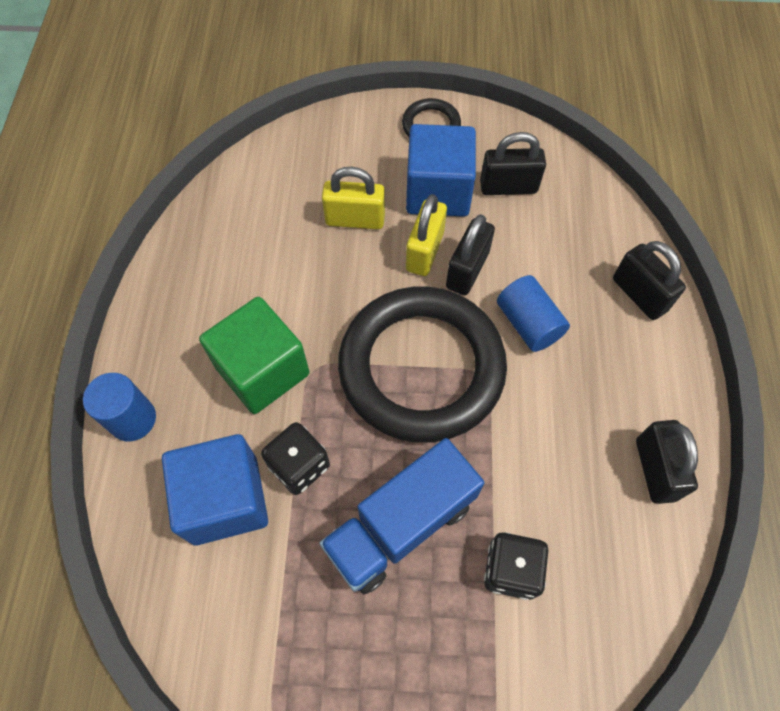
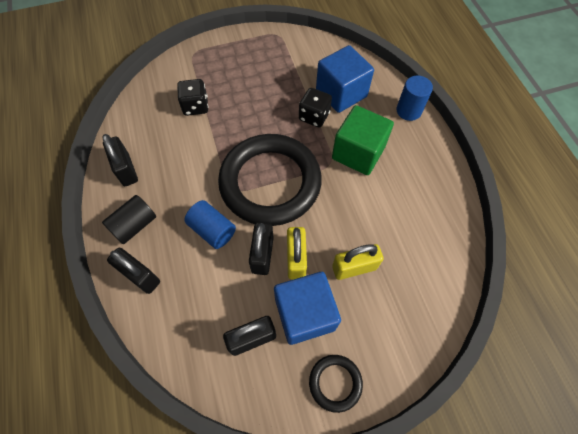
camera: 160 degrees right, 0 degrees up
blue truck [319,438,484,594] -> none
none -> black cylinder [102,195,156,244]

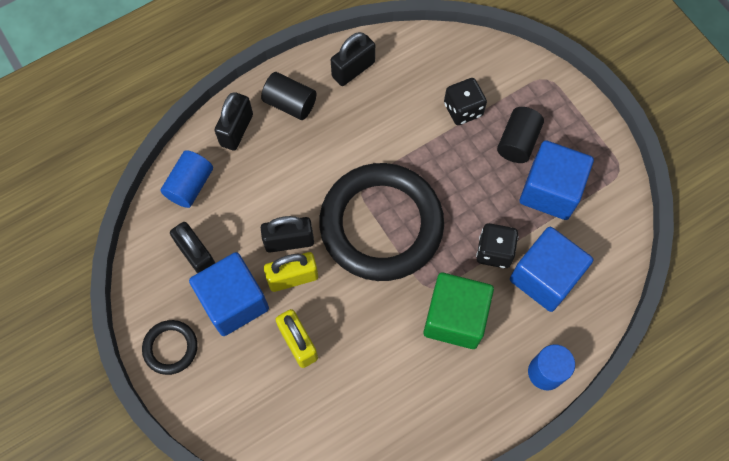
camera: 75 degrees right, 5 degrees up
blue cylinder [184,200,236,249] -> blue cylinder moved to [160,150,213,208]
none -> black cylinder [497,107,544,163]
none -> blue cube [520,140,594,220]

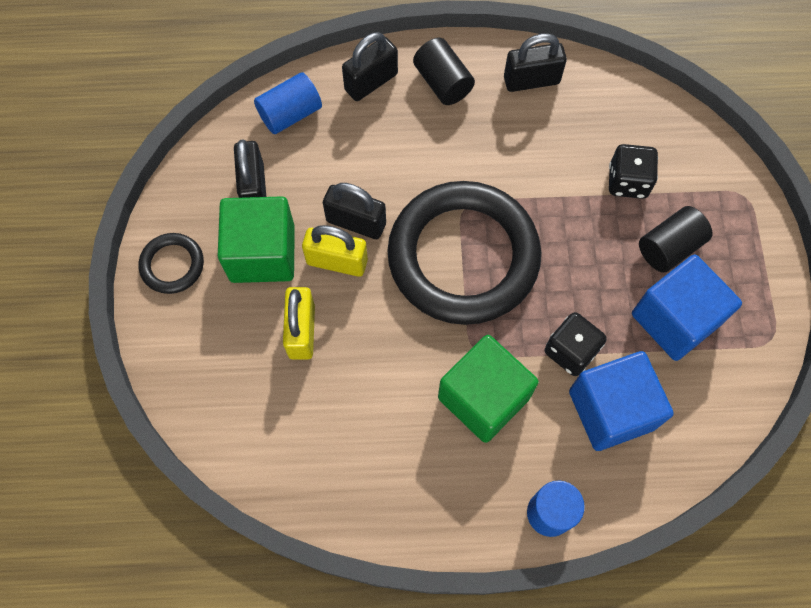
camera: 30 degrees right, 0 degrees up
blue cube [189,252,269,336] -> green cube [218,196,295,283]

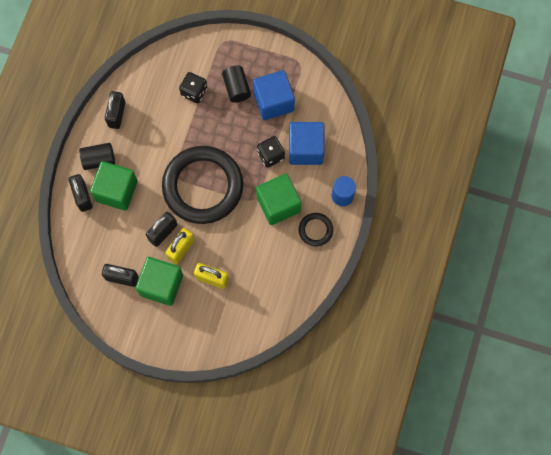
camera: 70 degrees left, 5 degrees up
black ring [139,233,204,294] -> black ring moved to [299,213,333,246]
blue cylinder [254,72,322,134] -> none
none -> green cube [90,161,138,211]

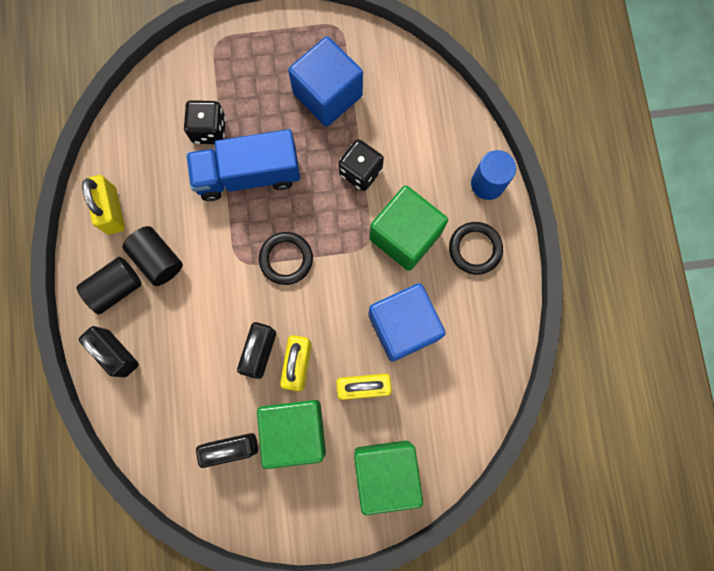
camera: 25 degrees left, 5 degrees up
green cube [90,161,138,211] -> green cube moved to [354,441,423,515]
black padlock [105,91,125,129] -> yellow padlock [82,175,125,235]
black ring [162,146,243,224] -> black ring [259,232,313,285], size x0.42
black cylinder [222,66,251,103] -> black cylinder moved to [122,226,183,286]
blue cube [289,122,325,165] -> blue cube moved to [368,283,446,362]
none -> blue truck [186,129,300,201]

